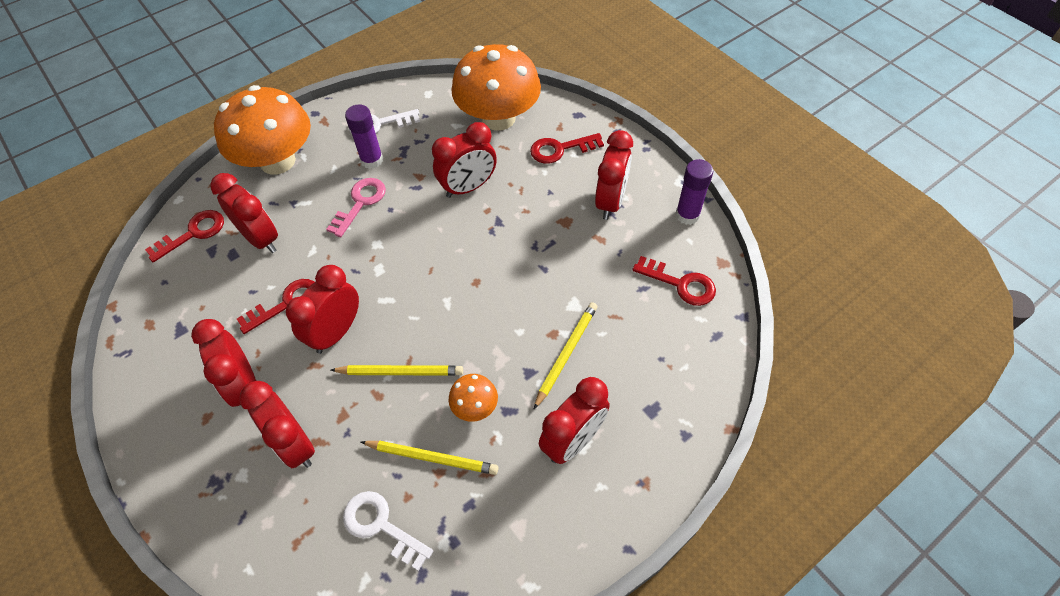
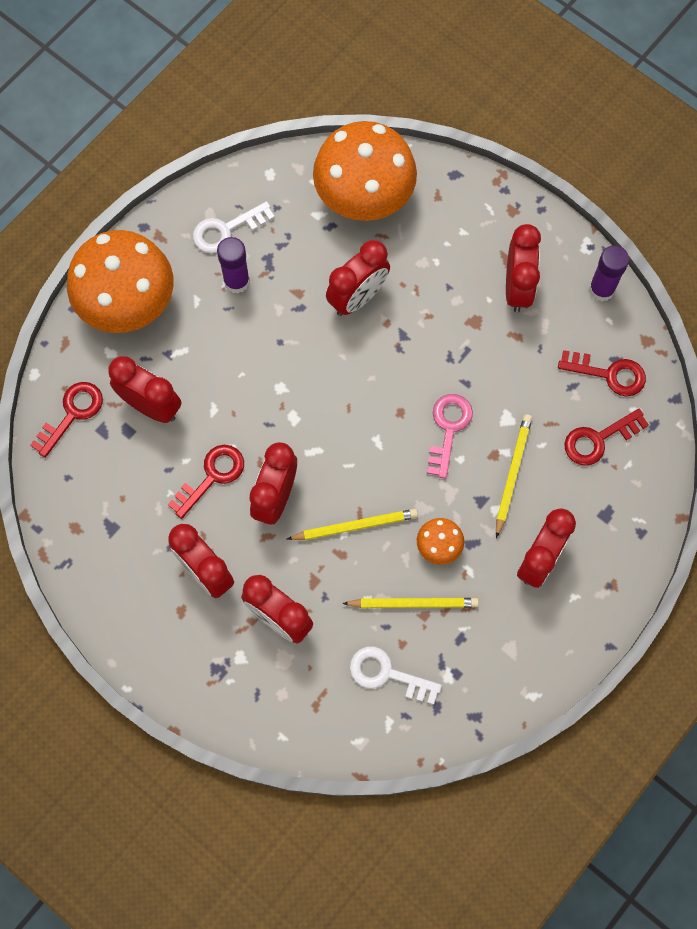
camera: 15 degrees left, 15 degrees up
pink key [326,178,386,237] -> pink key moved to [427,394,473,479]
red key [530,133,604,164] -> red key moved to [564,408,649,466]

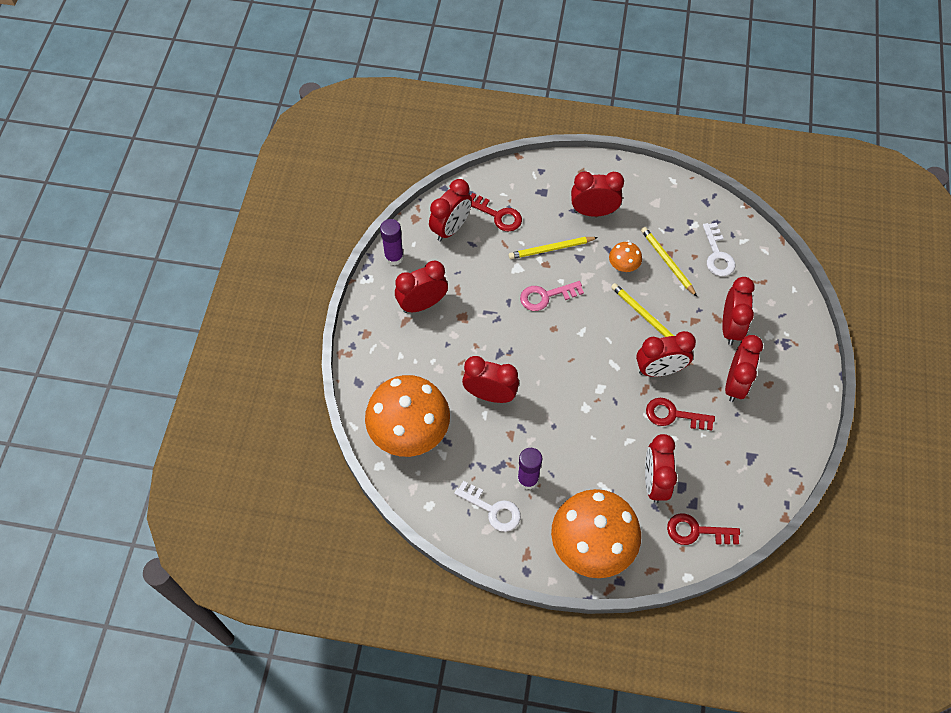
camera: 120 degrees left, 10 degrees down
red key [558,350,646,397] -> red clock [429,179,472,242]

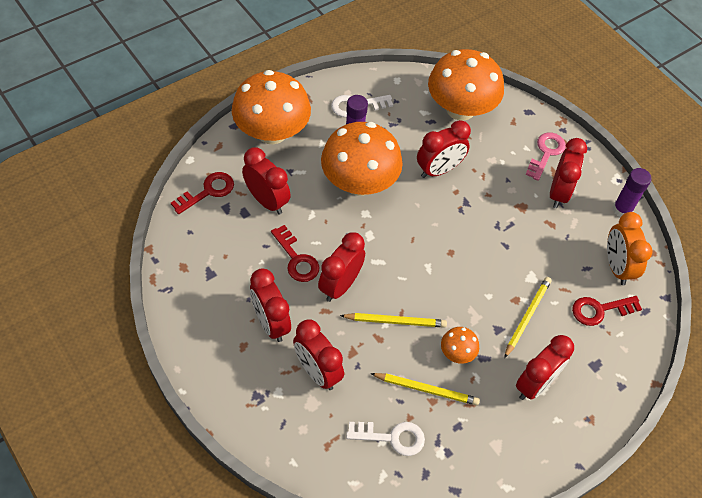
camera: 130 degrees right, 5 degrees down
red clock [429,179,472,242] -> orange clock [607,212,653,285]
pink key [520,281,584,311] -> pink key moved to [525,132,566,181]
red key [646,398,715,431] -> red key turned 90 degrees clockwise [271,225,319,282]
white key [703,223,735,276] -> white key turned 150 degrees clockwise [346,422,425,456]
none -> orange mushroom [321,122,403,196]

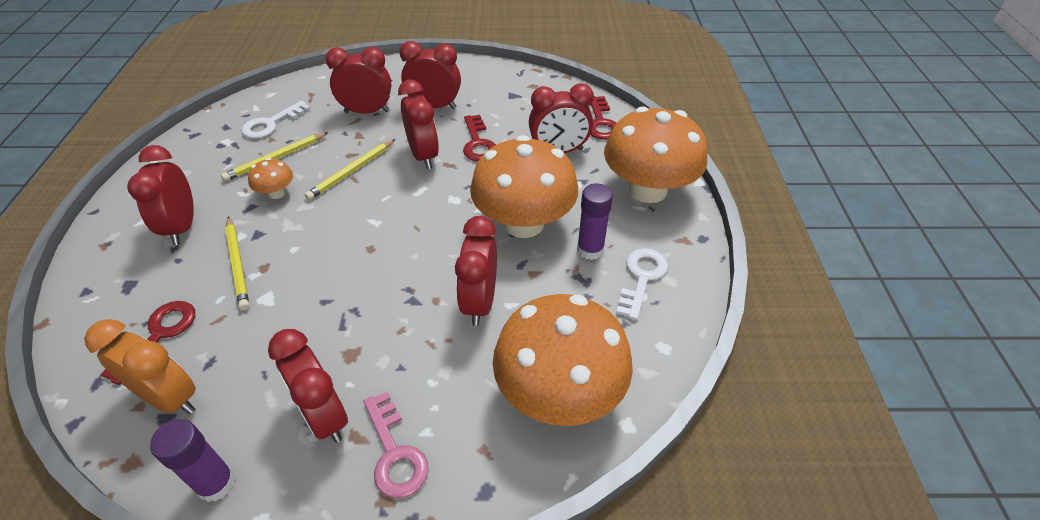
camera: 130 degrees right, 10 degrees down
red key [271,225,319,282] -> red key turned 105 degrees counterclockwise [463,115,496,161]

